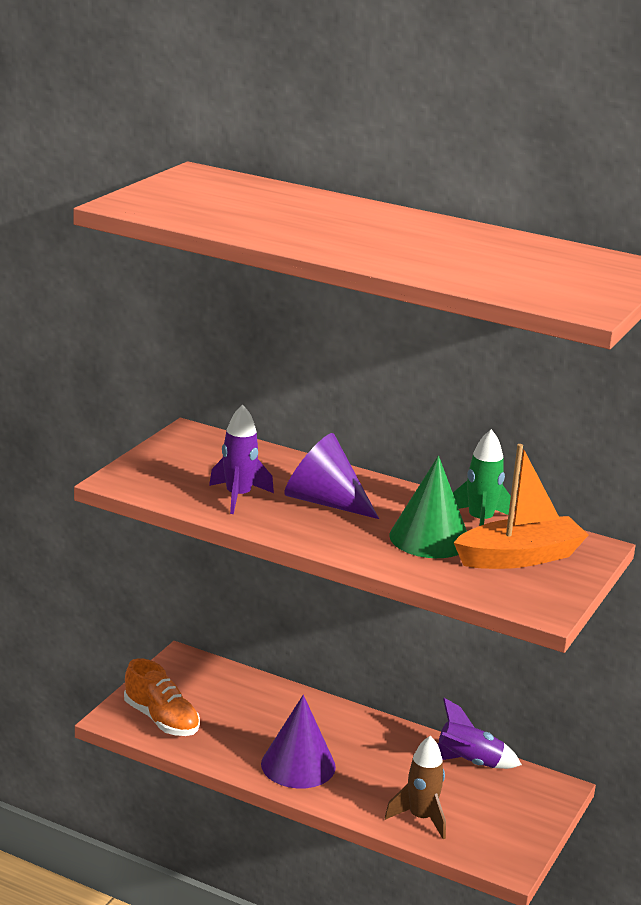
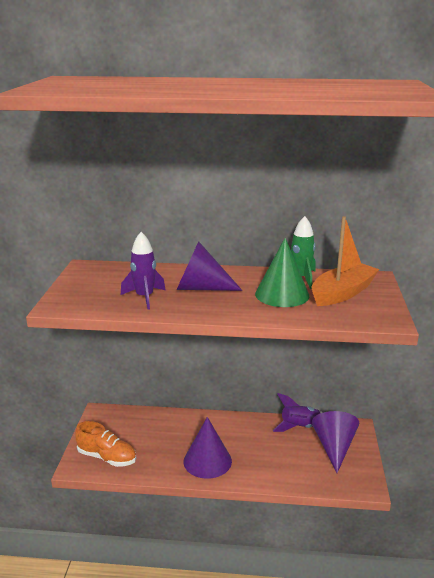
camera: 20 degrees left, 0 degrees up
brown rocket [385,736,446,839] -> none
none -> purple cone [312,411,359,473]

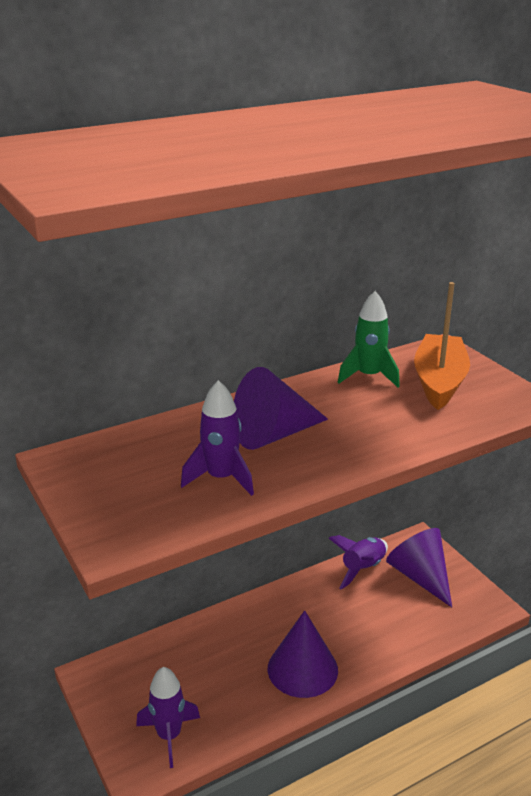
camera: 35 degrees left, 5 degrees up
orange shoe [75,421,136,467] -> purple rocket [136,667,200,768]
green cone [255,238,309,307] -> none

